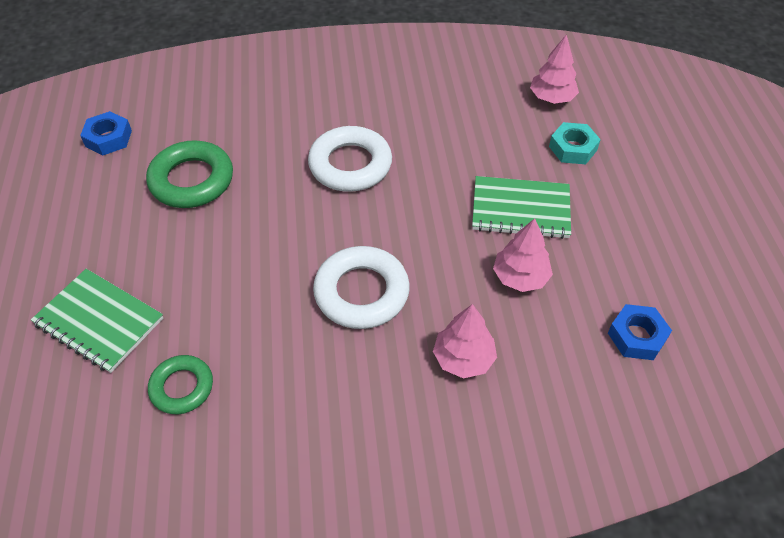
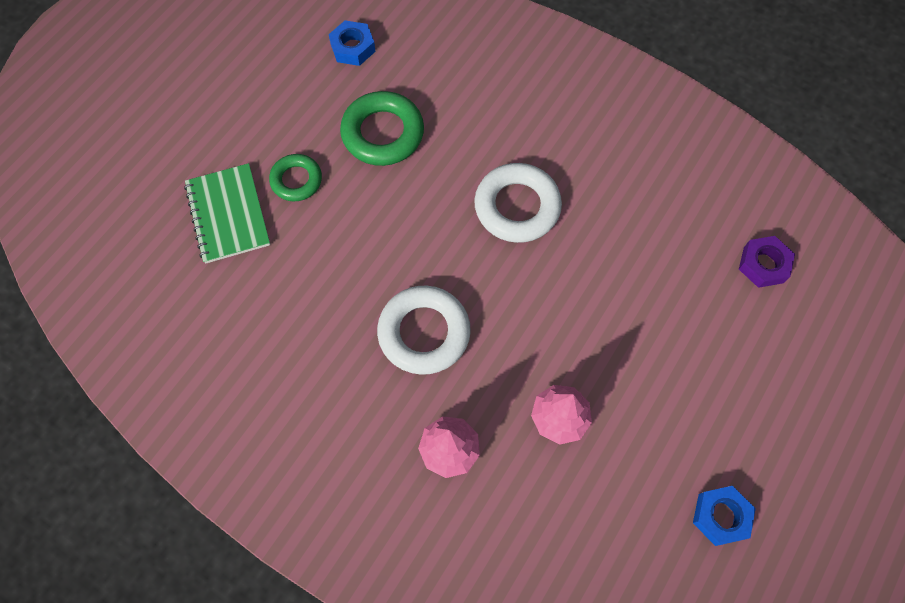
camera: 40 degrees right, 15 degrees up
green ring [148,355,213,414] -> green ring moved to [269,154,322,201]
green notebook [472,176,571,239] -> none
pink tree [530,34,579,104] -> purple nut [739,236,795,288]
turquoise nut [549,122,601,164] -> none
blue nut [608,304,672,360] -> blue nut moved to [693,486,756,546]

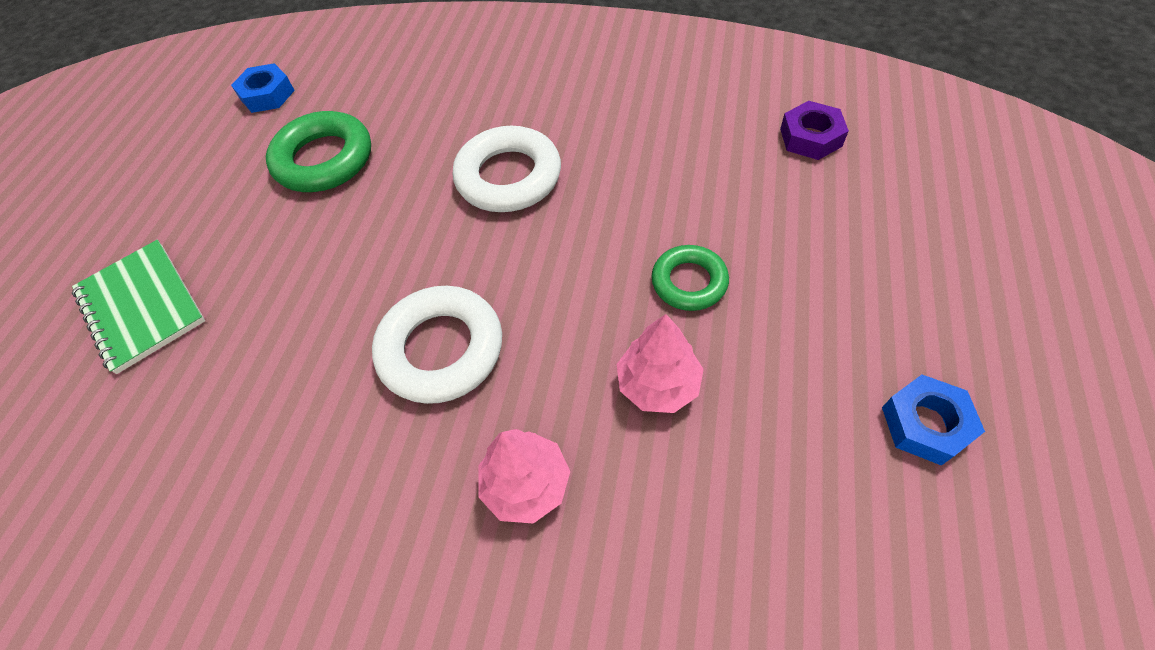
camera: 15 degrees left, 10 degrees down
green ring [269,154,322,201] -> green ring moved to [651,245,729,311]

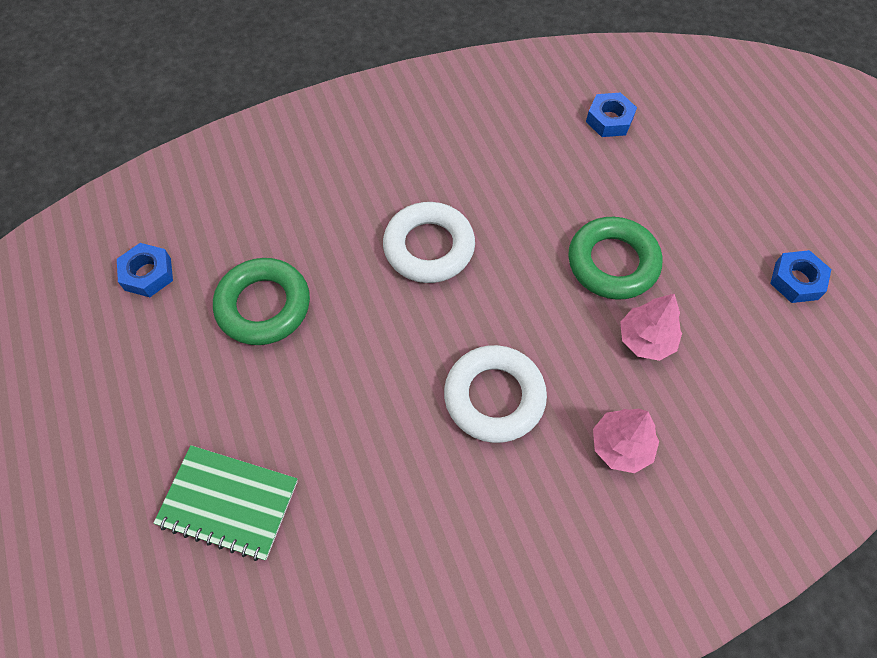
camera: 40 degrees left, 5 degrees up
green ring [651,245,729,311] -> green ring [568,217,662,300], size x1.63
purple nut [780,101,849,160] -> blue nut [586,92,637,137]

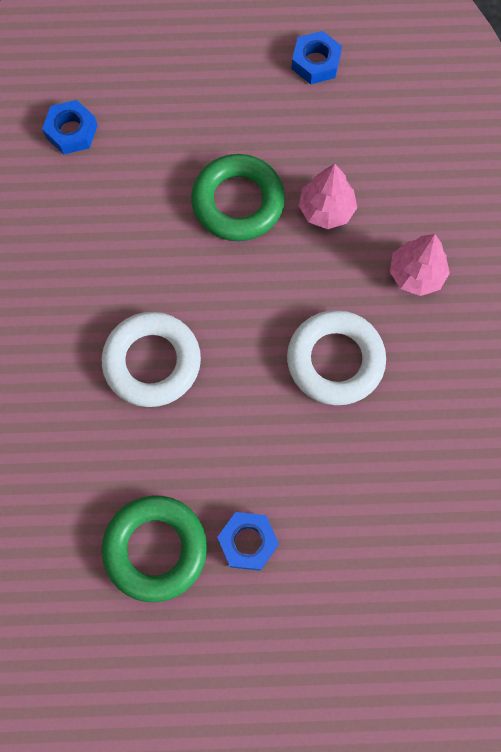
camera: 70 degrees left, 10 degrees up
blue nut [117,243,173,297] -> blue nut moved to [217,512,279,571]
green notebook [154,445,298,561] -> none

